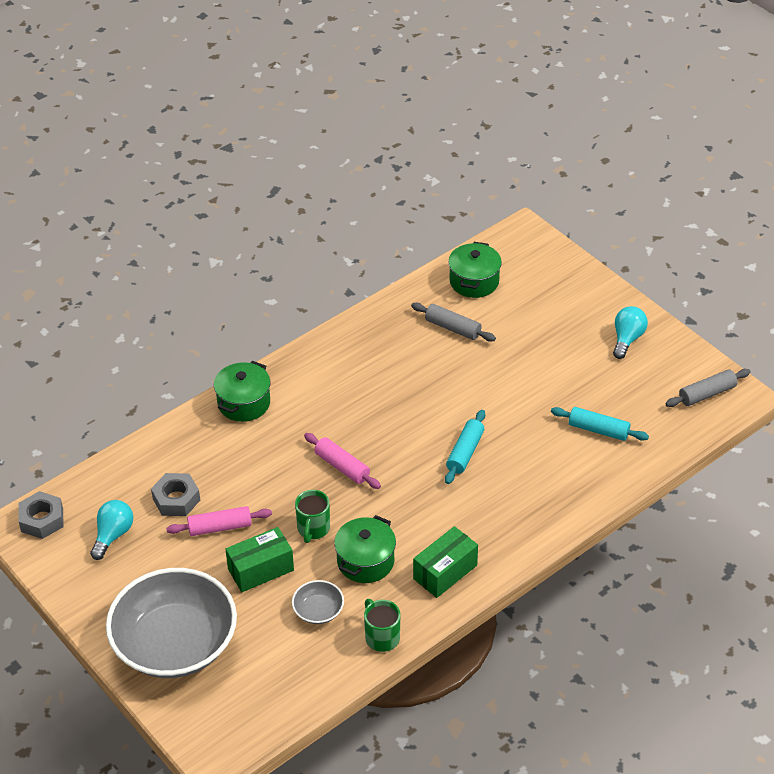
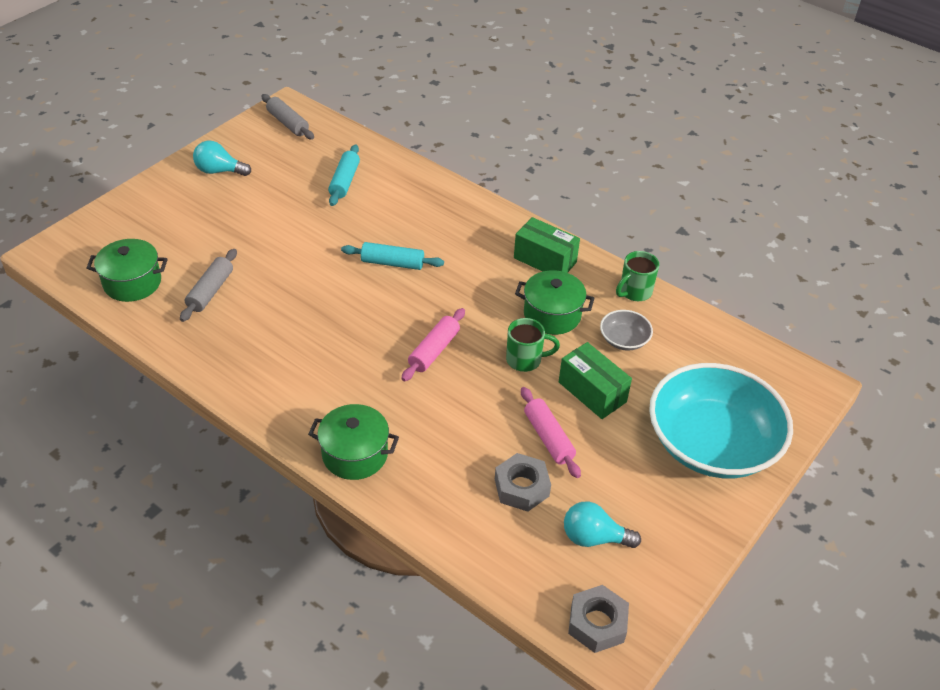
camera: 105 degrees left, 0 degrees up
grey bowl [106,568,237,678] -> turquoise bowl [649,363,793,478]

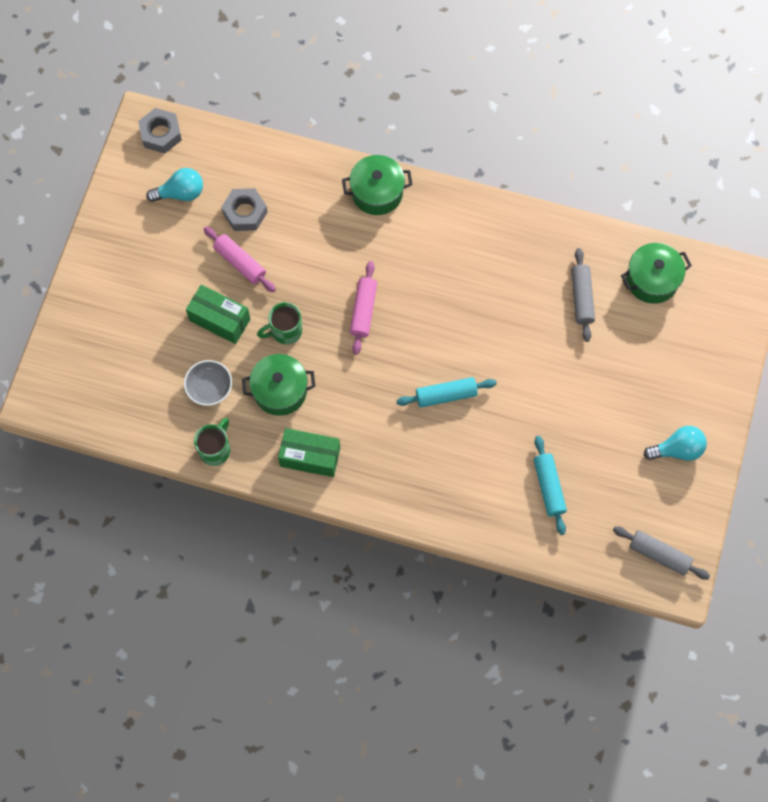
camera: 160 degrees right, 25 degrees up
turquoise bowl [649,363,793,478] -> none

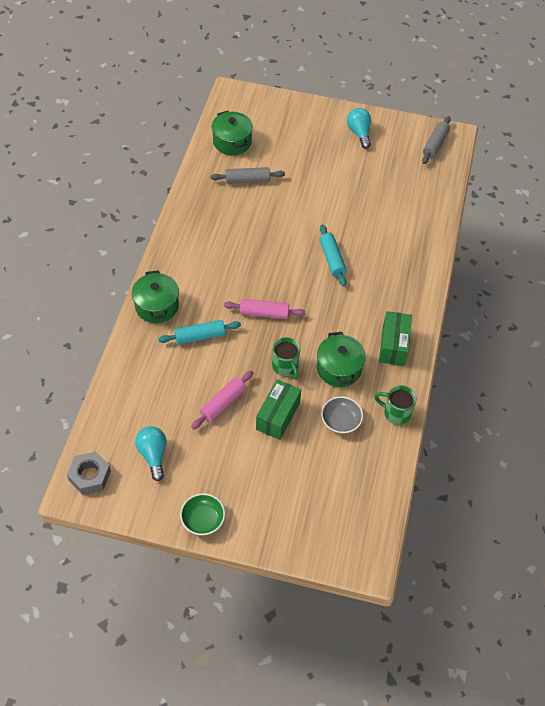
camera: 95 degrees left, 15 degrees down
grey nut [221,188,267,231] -> none
turquoise rolling pin [534,436,567,535] -> turquoise rolling pin moved to [158,320,241,344]
none -> green bowl [180,493,225,535]

